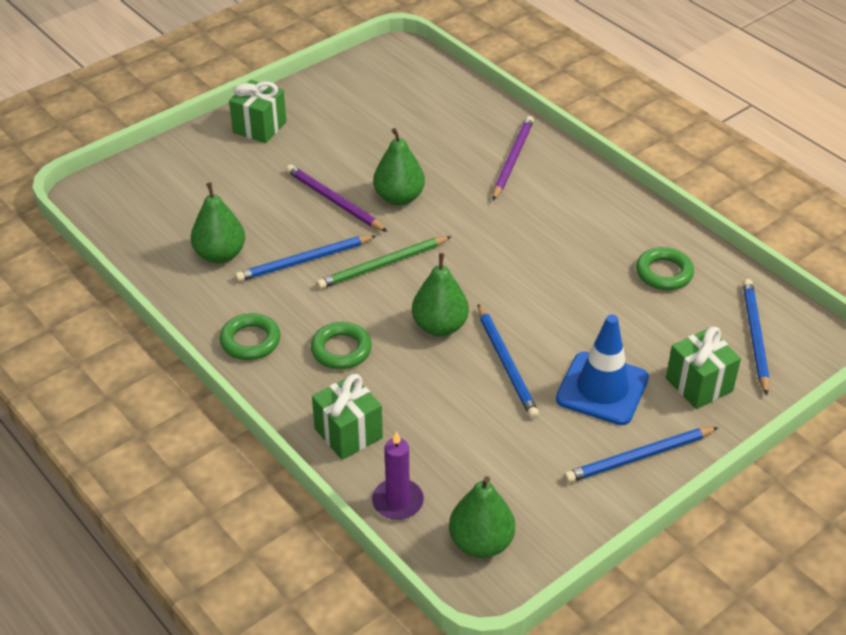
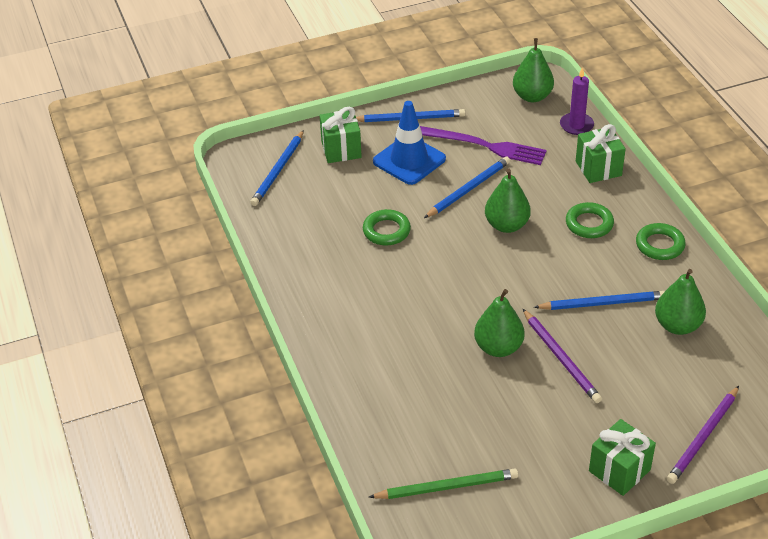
camera: 160 degrees left, 0 degrees up
green pencil [317,236,452,289] -> green pencil moved to [369,469,518,499]
blue pencil [478,304,539,419] -> blue pencil turned 45 degrees clockwise [424,156,510,218]
purple pencil [493,116,534,200] -> purple pencil moved to [667,386,739,484]
green ring [636,247,694,290] -> green ring moved to [363,209,411,245]
none -> purple fork [420,126,547,165]

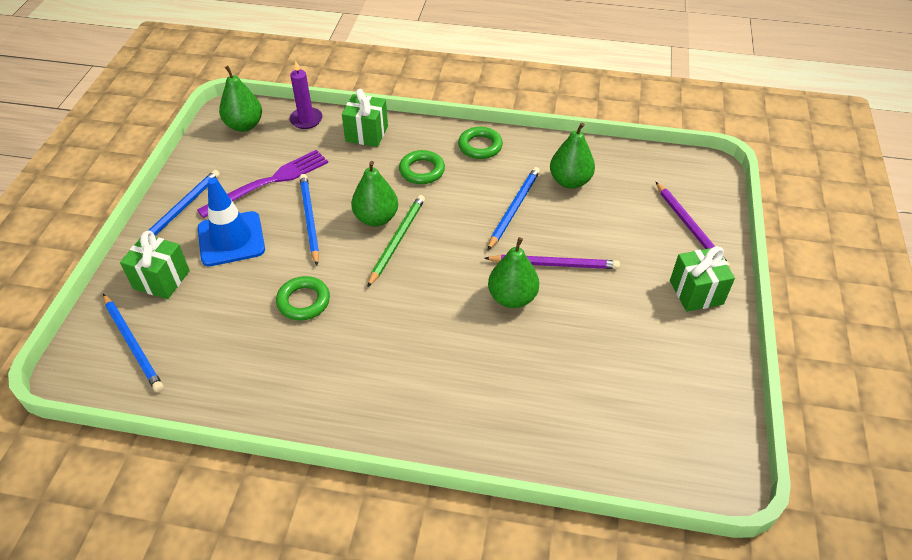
camera: 60 degrees left, 5 degrees up
green pencil [369,469,518,499] -> green pencil moved to [368,195,425,287]

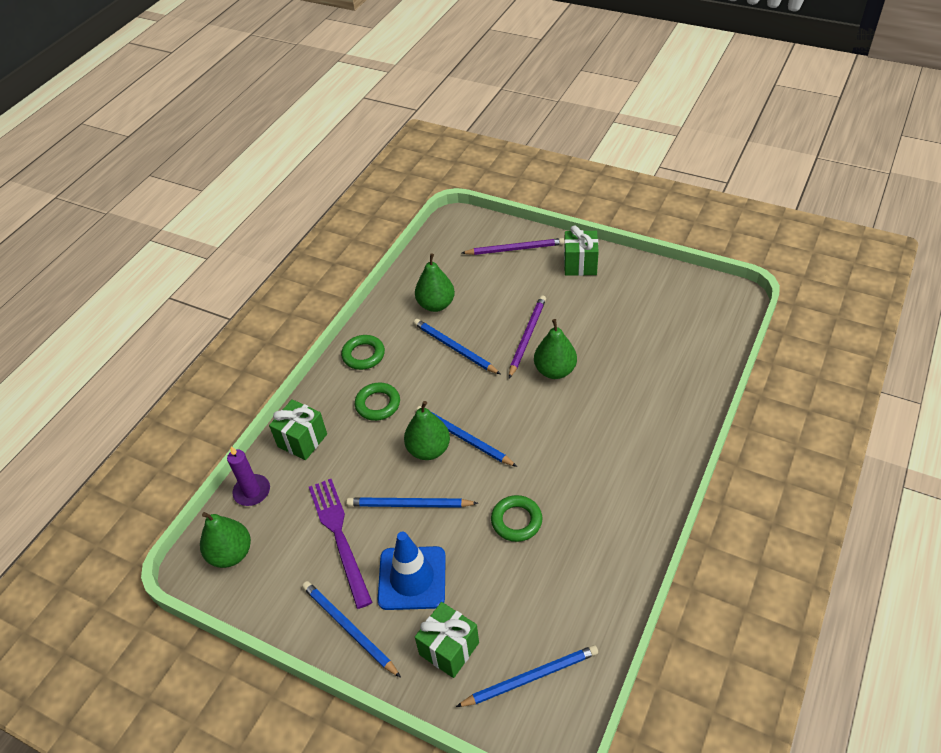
camera: 70 degrees left, 0 degrees up
green pencil [368,195,425,287] -> blue pencil [416,406,517,467]

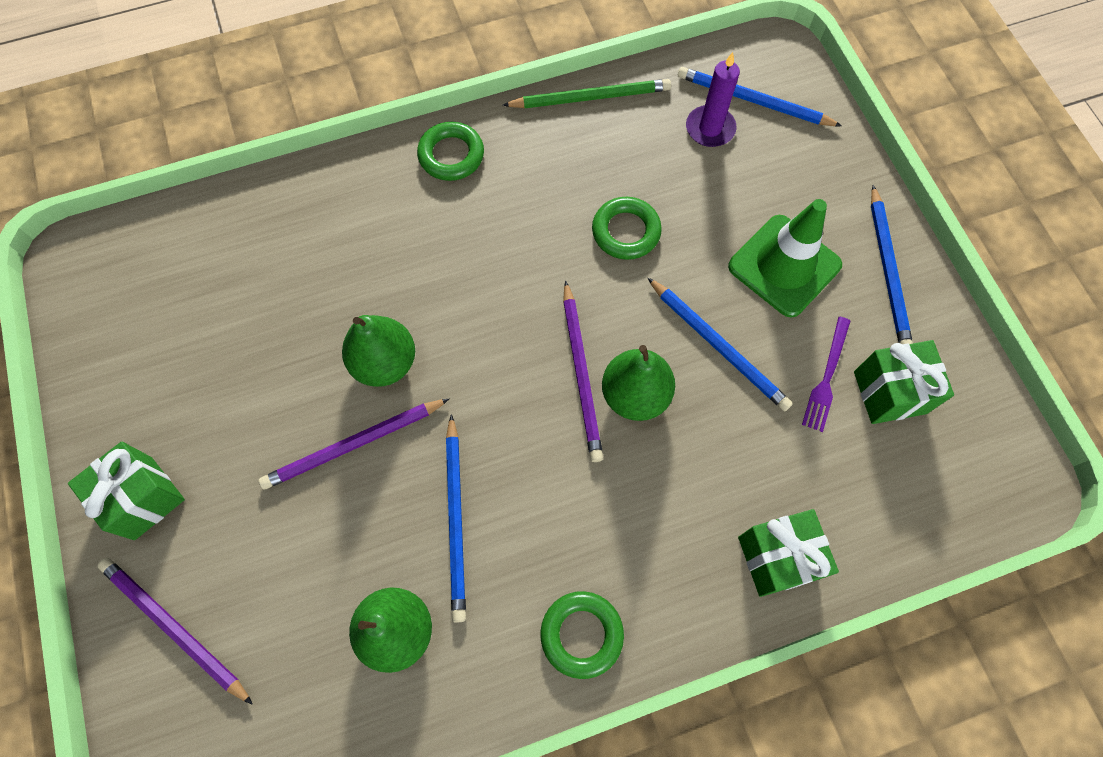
camera: 140 degrees left, 20 degrees up
green pear [200,512,251,568] -> none
purple candle [227,446,270,506] -> purple candle moved to [686,52,740,147]
purple fork [309,479,373,609] -> purple fork [802,317,850,432], size x0.57
green ring [355,382,400,421] -> green ring moved to [417,122,484,181]
blue traffic cone [378,531,446,610] -> green traffic cone [728,199,842,318]
green gift [415,602,479,678] -> green gift moved to [854,340,954,424]
blue pencil [416,406,517,467] -> purple pencil [563,280,603,462]
none -> green pencil [503,79,671,109]

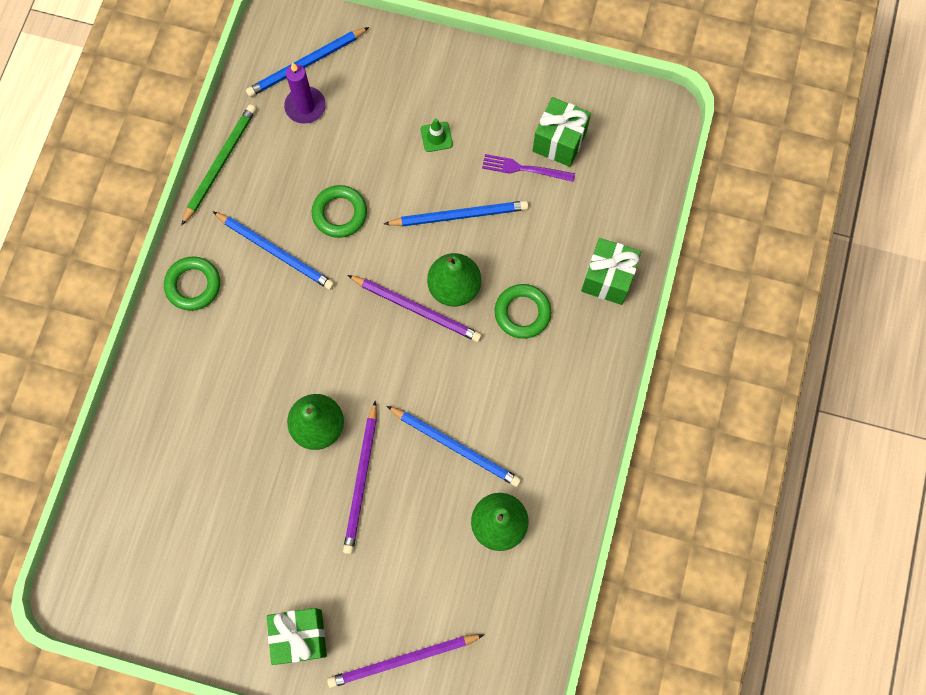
camera: 55 degrees left, 5 degrees up
green ring [540,591,624,679] -> green ring moved to [495,284,551,339]
green traffic cone [728,199,842,318] -> green traffic cone [421,118,453,152], size x0.43
purple fork [802,317,850,432] -> purple fork turned 135 degrees clockwise [482,154,575,182]
blue pencil [871,185,913,344] -> blue pencil moved to [212,211,335,290]

